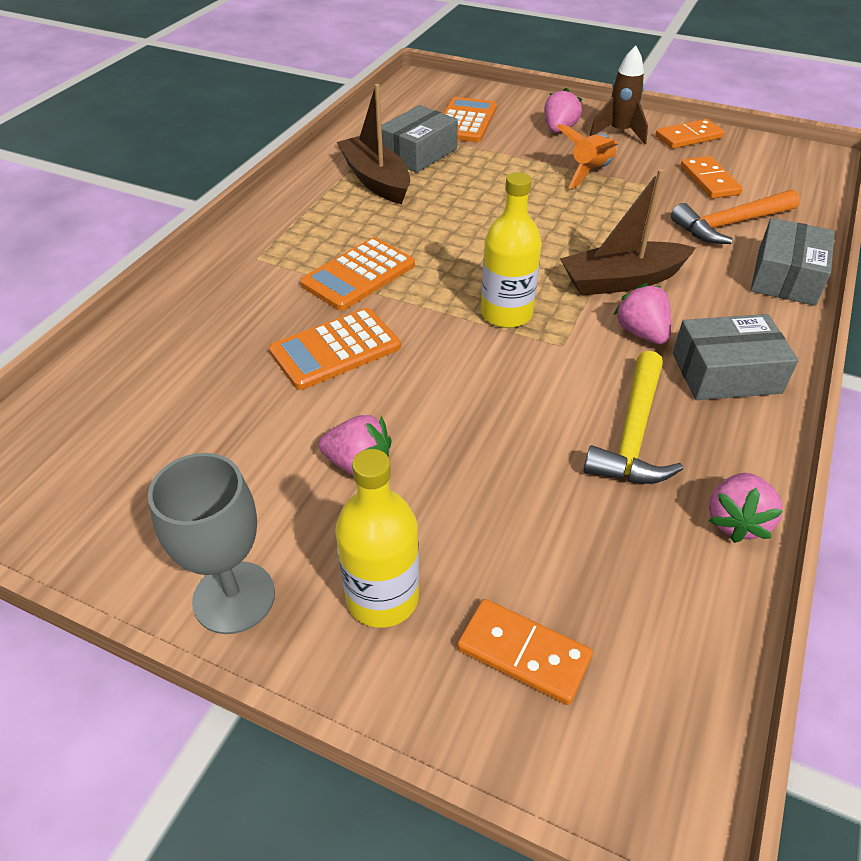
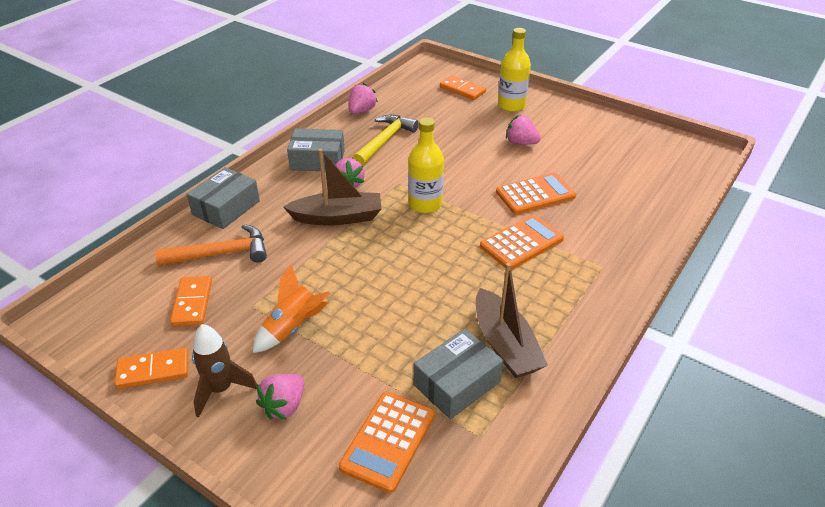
camera: 170 degrees left, 5 degrees down
grey goblet [148,453,275,634] -> none

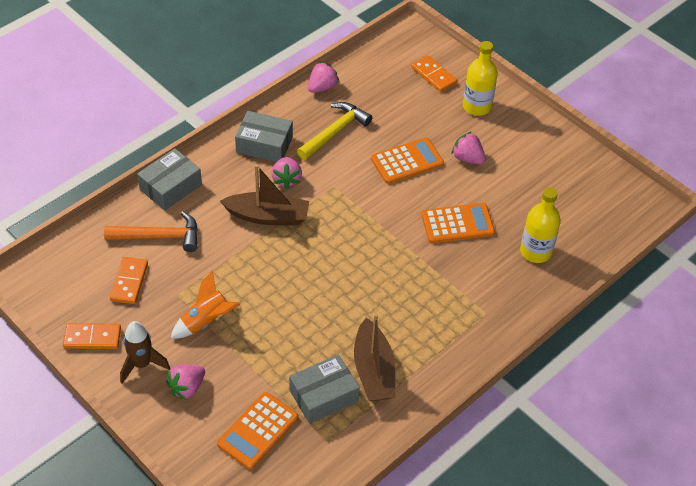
camera: 10 degrees right, 10 degrees up
yellow bottle [408,118,444,213] -> yellow bottle moved to [520,187,561,263]
orange calculator [480,214,564,270] -> orange calculator moved to [371,138,444,184]

